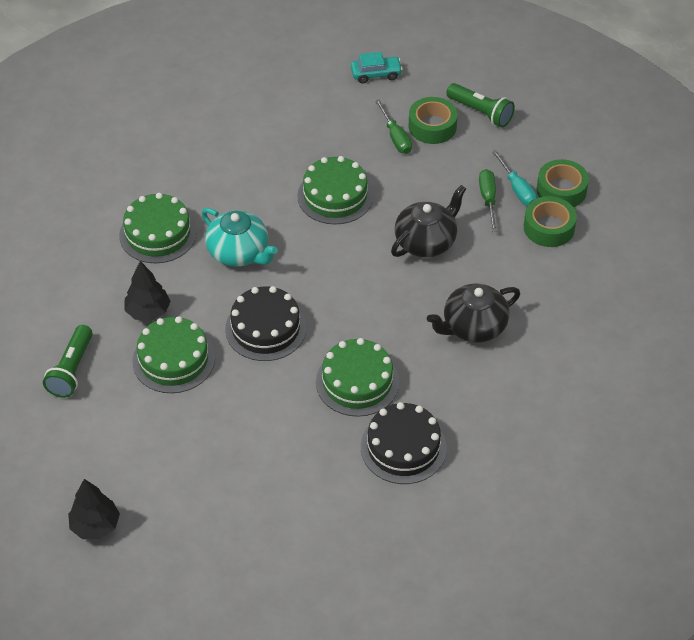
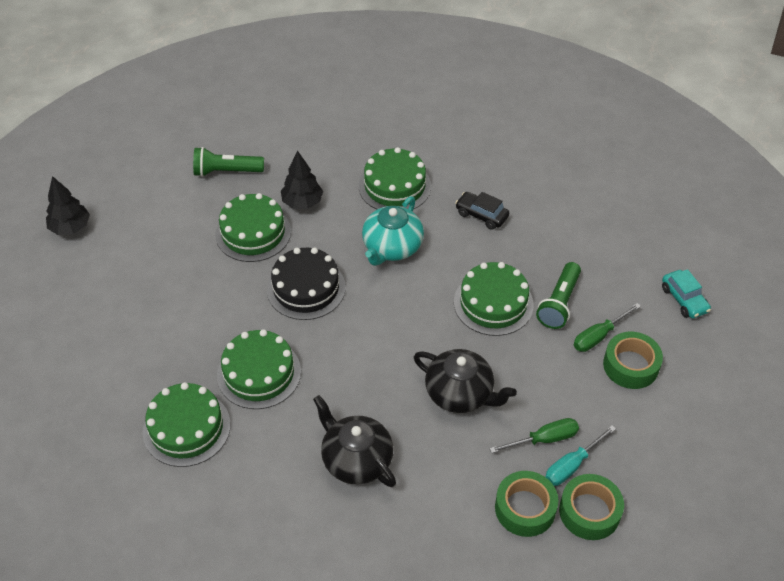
camera: 75 degrees right, 0 degrees up
black cake [361,402,447,484] -> green cake [143,382,231,467]
green flashlight [446,83,515,128] -> green flashlight moved to [536,262,581,329]
none -> black car [455,192,509,230]

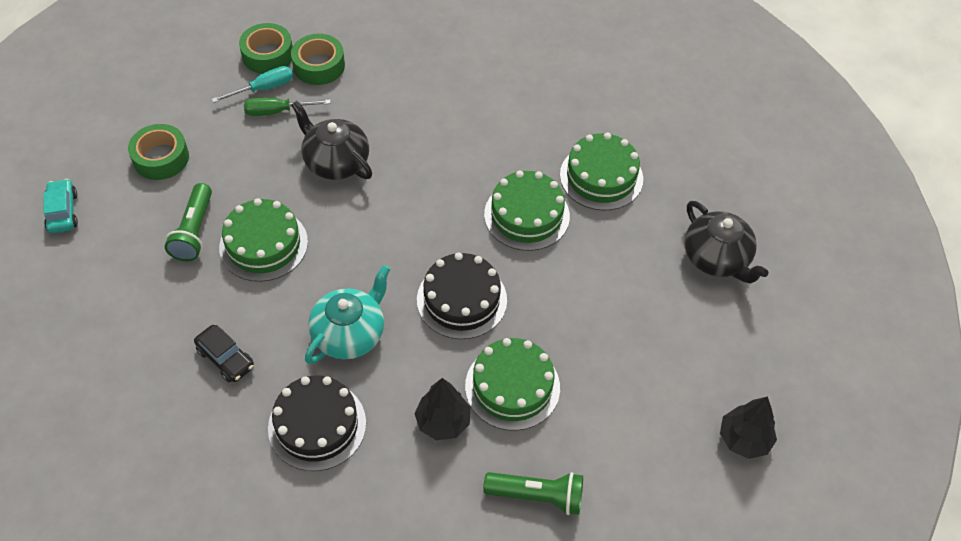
camera: 170 degrees left, 5 degrees up
black teapot [313,395,396,487] -> black teapot moved to [684,201,768,284]
green cake [359,147,431,210] -> black cake [268,375,366,471]
green flashlight [536,262,581,329] -> green flashlight turned 150 degrees clockwise [165,183,212,261]
green screwdriver [574,303,641,352] -> none

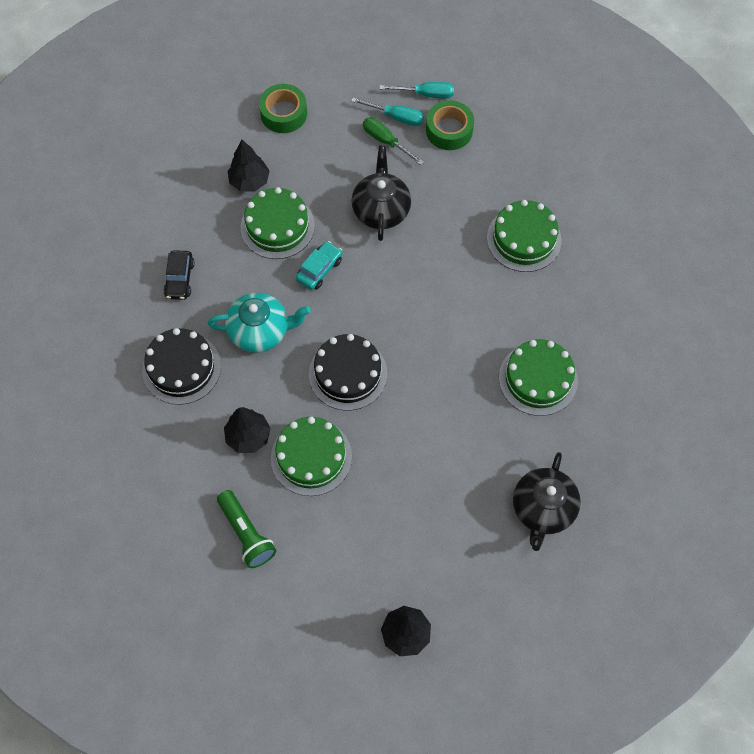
camera: 50 degrees right, 10 degrees up
turquoise car [44,179,78,233] -> turquoise car moved to [296,241,342,290]
green flashlight [165,183,212,261] -> black tree [227,140,270,192]
green tape [239,23,293,74] -> turquoise screwdriver [379,82,454,98]
green cake [484,170,570,251] -> green cake moved to [487,200,562,272]

